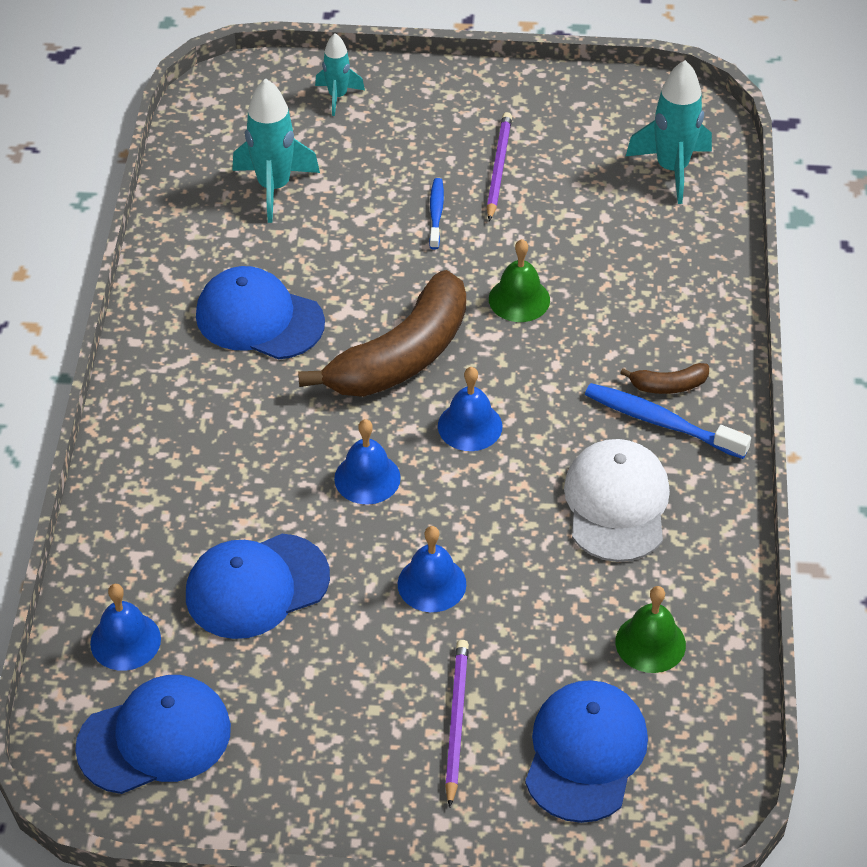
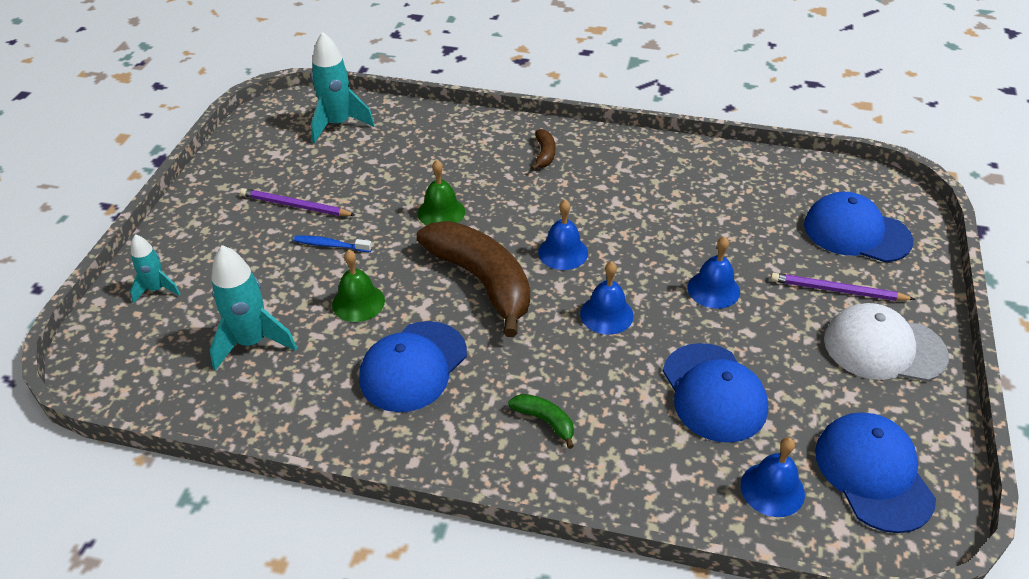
camera: 80 degrees left, 5 degrees down
white cap [564,439,670,562] -> white cap moved to [824,303,949,381]
blue toothbrush [585,383,751,459] -> none
green bell [616,586,686,673] -> green bell moved to [332,250,385,322]
none -> green banana [508,394,574,449]

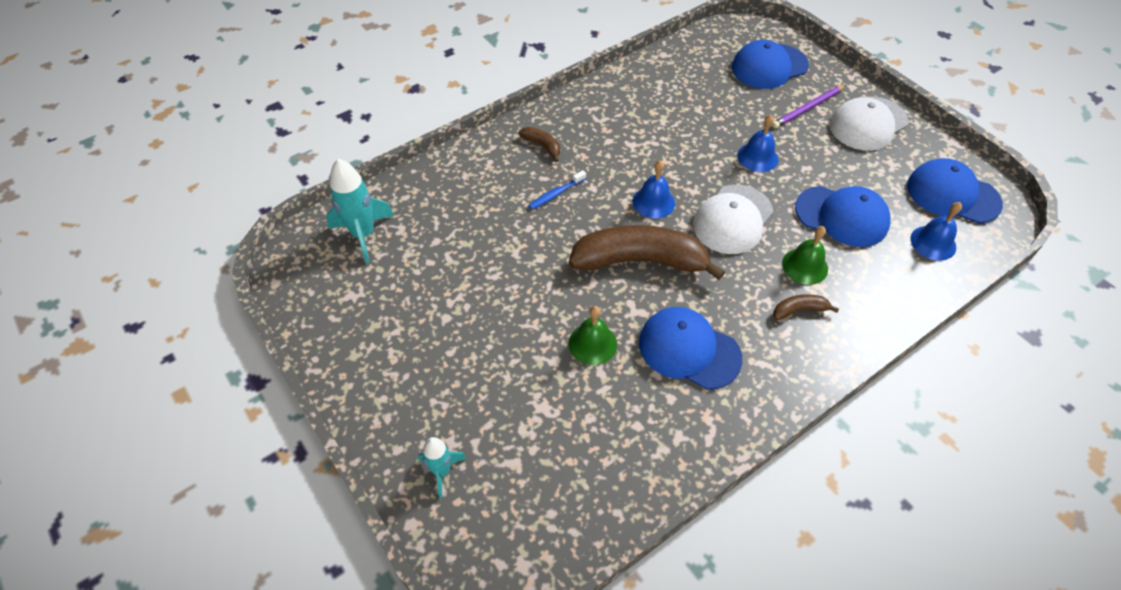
camera: 50 degrees left, 10 degrees up
turquoise rocket [210,245,297,371] -> none
purple pencil [240,188,355,216] -> none
blue toothbrush [294,236,372,252] -> blue toothbrush moved to [528,170,586,209]
blue cap [359,321,467,412] -> blue cap turned 135 degrees clockwise [639,307,742,390]
green bell [418,160,465,225] -> green bell moved to [782,226,828,285]
green banana [508,394,574,449] -> brown banana [773,294,839,320]
blue bell [580,261,634,335] -> white cap [693,185,774,254]

